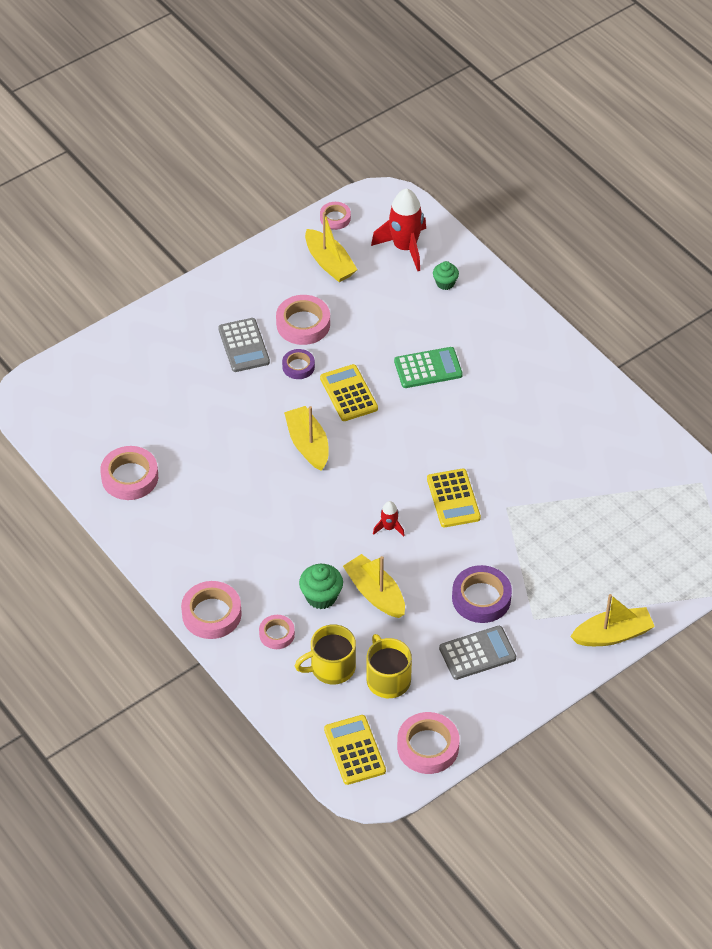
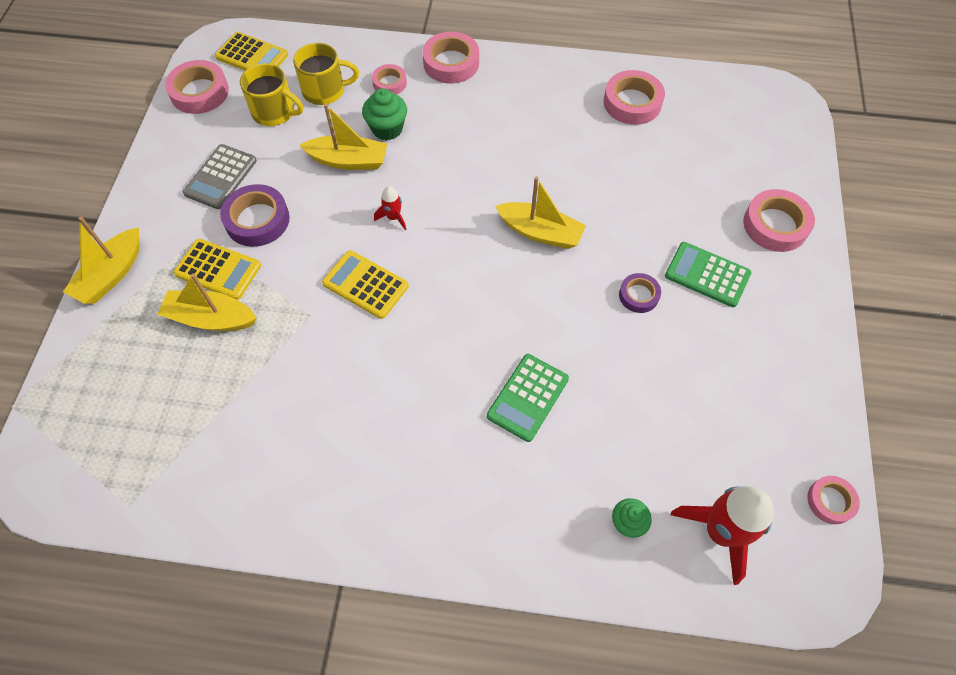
camera: 135 degrees right, 10 degrees up
grey calculator [218,318,270,372] -> green calculator [665,242,752,307]
pink tape [276,295,330,345] -> pink tape moved to [743,189,815,252]
yellow mug [295,624,356,684] -> yellow mug turned 60 degrees clockwise [293,43,359,105]
yellow boat [305,212,358,282] -> yellow boat moved to [157,274,257,331]
yellow calculator [320,364,378,421] -> yellow calculator moved to [174,239,261,300]

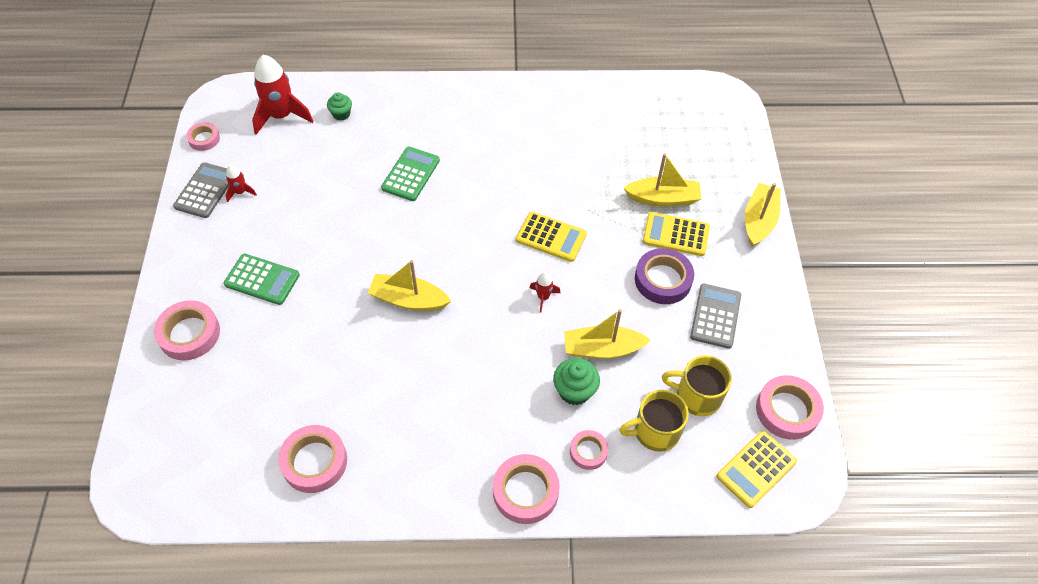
camera: 170 degrees right, 5 degrees down
yellow calculator [215,32,288,71] -> yellow calculator turned 60 degrees counterclockwise [716,431,797,508]
purple tape [619,273,661,313] -> none
none -> grey calculator [173,162,229,218]
none -> red rocket [226,165,257,202]

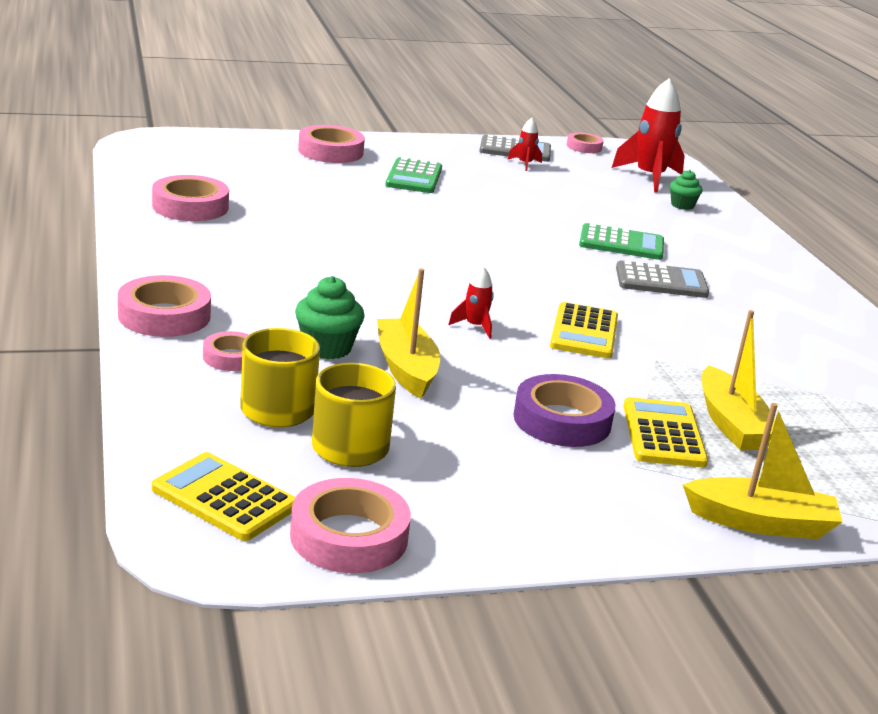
camera: 75 degrees right, 30 degrees down
yellow boat [368,260,451,311] -> none
grey calculator [690,284,741,349] -> grey calculator moved to [616,260,709,298]

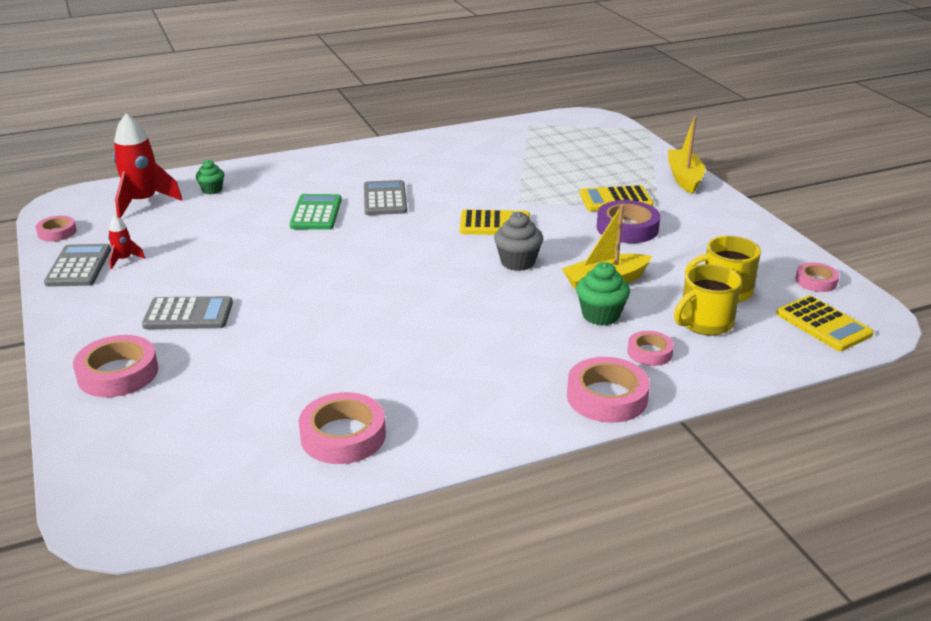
camera: 95 degrees left, 5 degrees up
yellow calculator [152,452,296,541] -> yellow calculator turned 60 degrees counterclockwise [776,295,874,351]
pink tape [290,478,411,573] -> pink tape [796,262,839,292], size x0.59
green calculator [385,157,442,193] -> grey calculator [142,296,233,329]
red rocket [448,266,494,339] -> grey cupcake [494,212,543,271]
yellow boat [702,310,775,450] -> none

